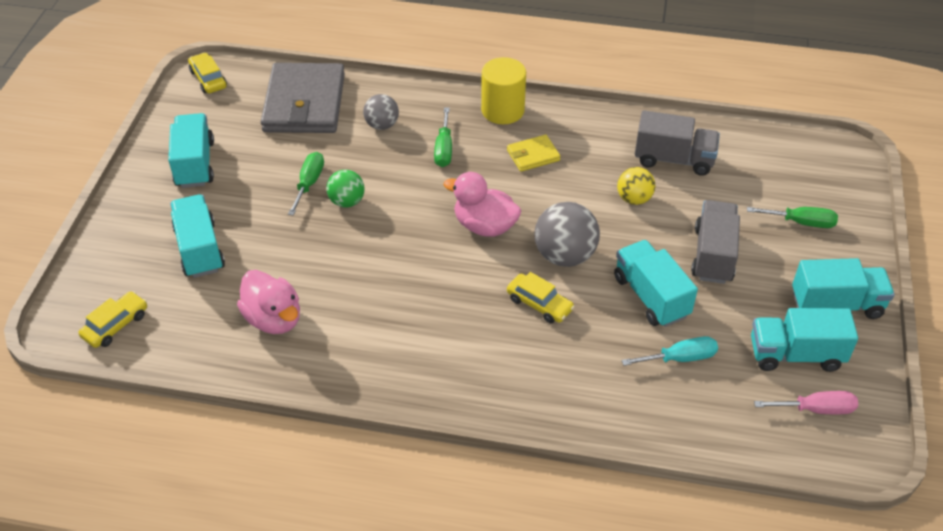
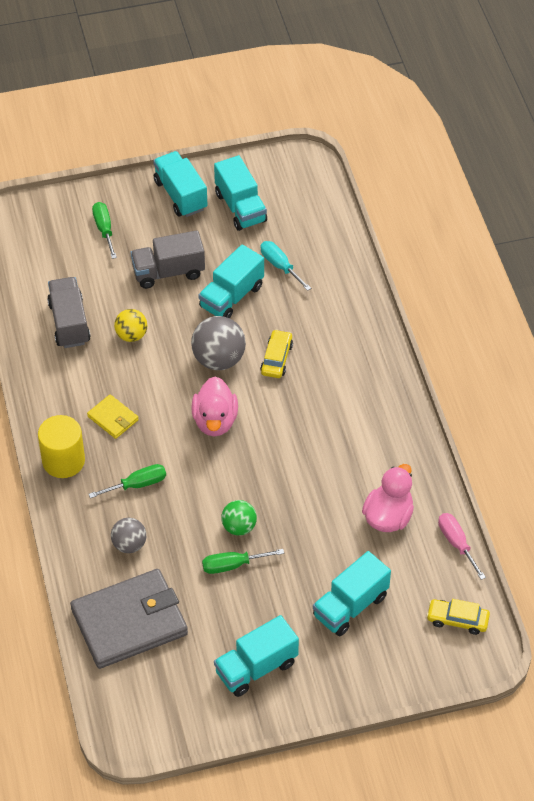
camera: 115 degrees left, 5 degrees up
yellow car [188,53,227,94] -> none
pink screwdriver [754,391,858,414] -> pink screwdriver moved to [438,513,486,580]

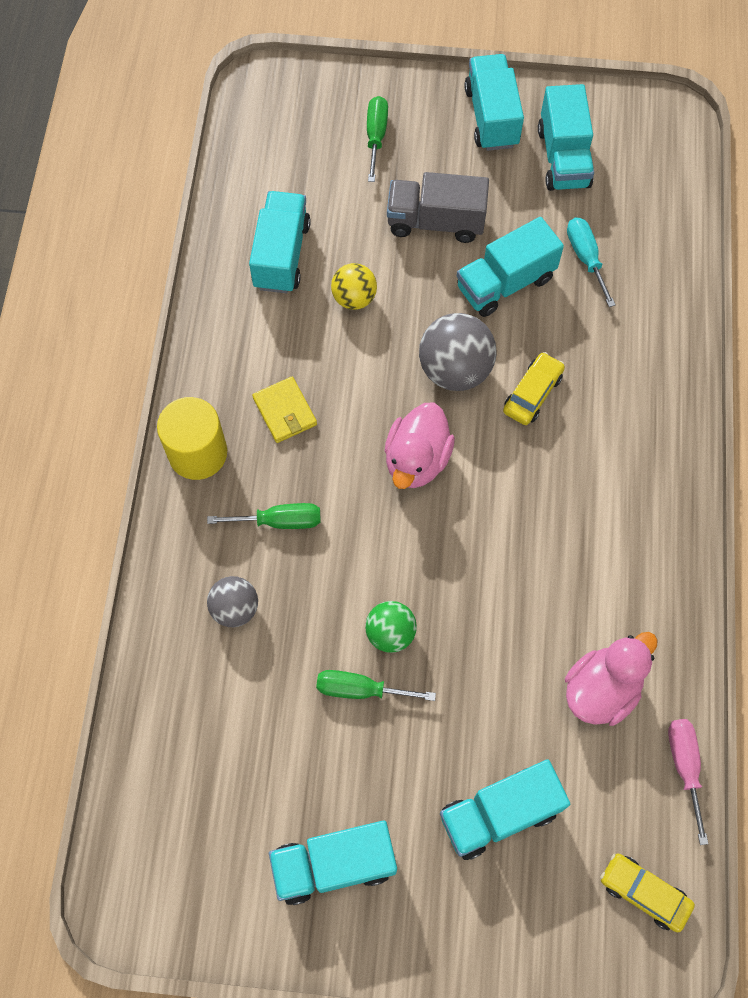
camera: 20 degrees right, 15 degrees up
grey truck [47,277,91,348] -> turquoise truck [249,191,311,293]
grey wallet [70,569,188,669] -> none

